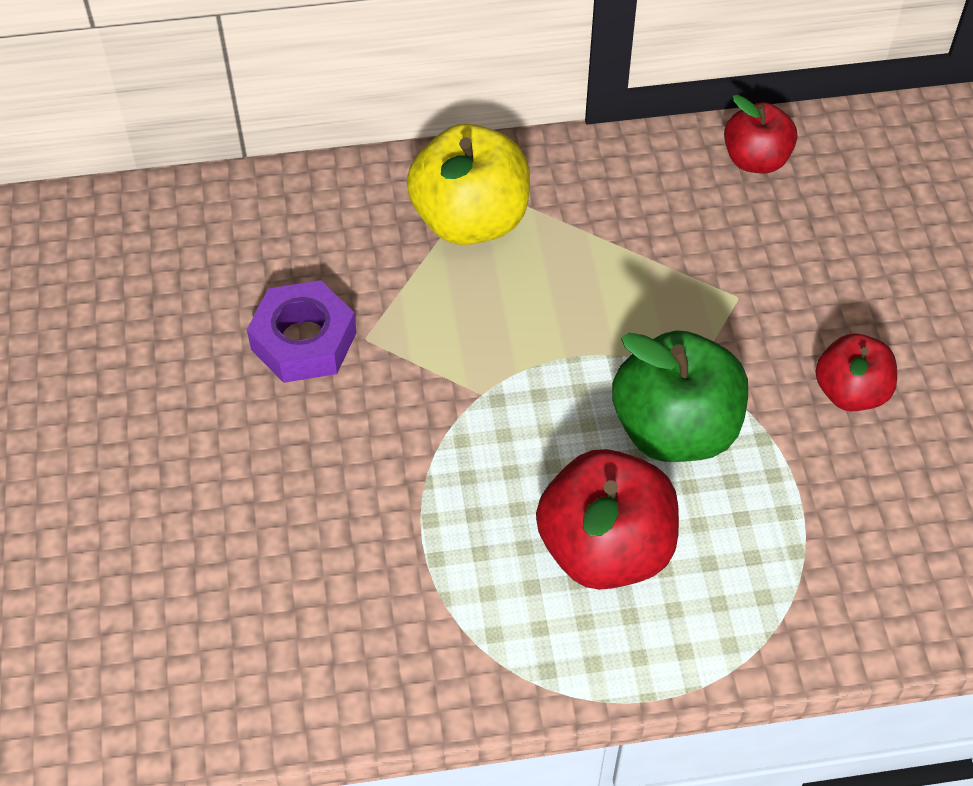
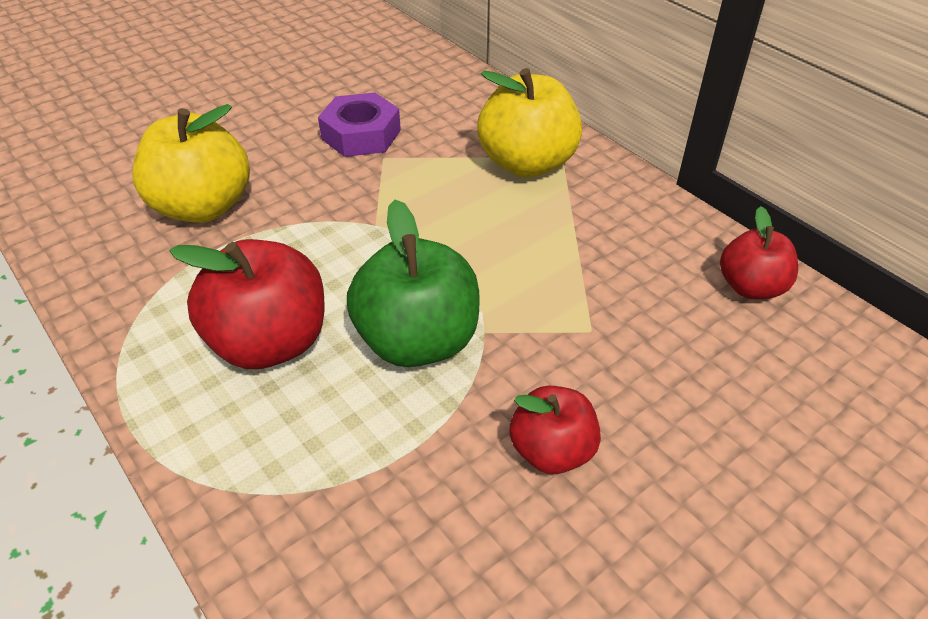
camera: 60 degrees right, 10 degrees down
none -> yellow apple [132,104,250,223]

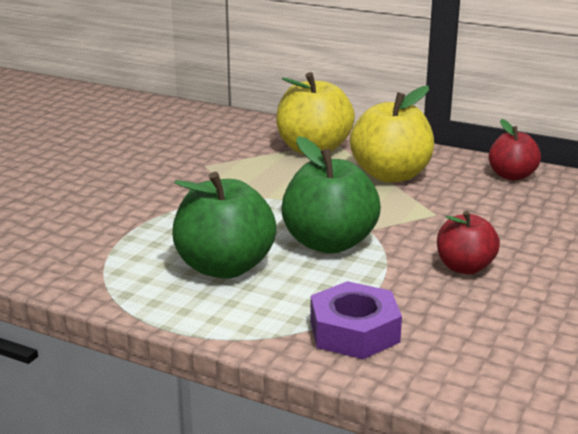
camera: 25 degrees left, 20 degrees down
yellow apple [132,104,250,223] -> yellow apple moved to [350,86,434,183]
red apple [169,239,324,369] -> green apple [172,172,277,279]
purple nut [318,92,401,157] -> purple nut moved to [310,281,402,359]

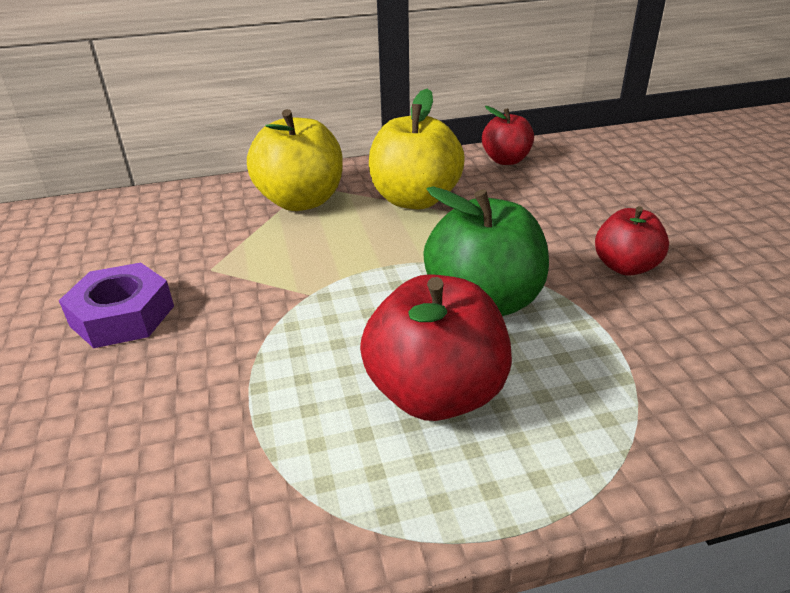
camera: 40 degrees left, 10 degrees up
green apple [172,172,277,279] -> red apple [360,274,512,421]
purple nut [310,281,402,359] -> purple nut moved to [59,263,174,348]

